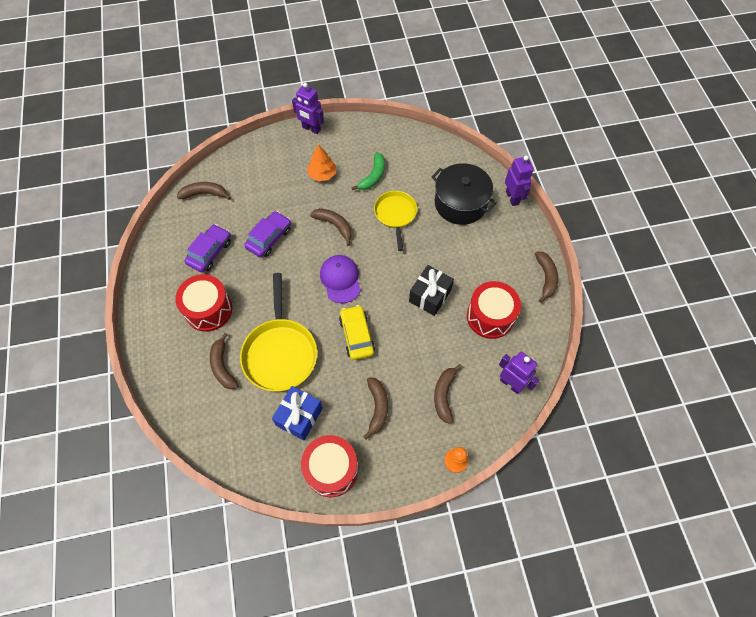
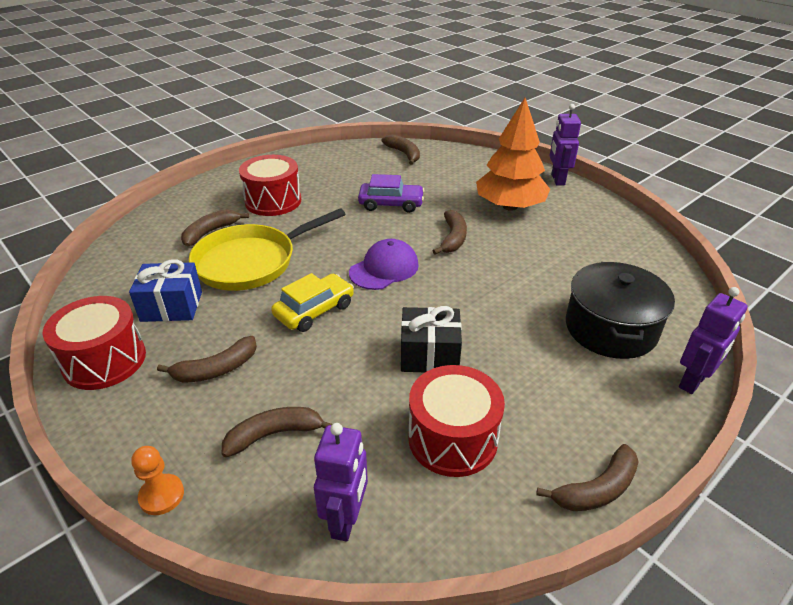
camera: 60 degrees right, 25 degrees down
purple car [184,224,231,273] -> none
orange tree [307,144,336,181] -> orange tree [476,98,550,211], size x1.84
green banana [351,152,385,190] -> none
yellow pan [374,191,417,251] -> none

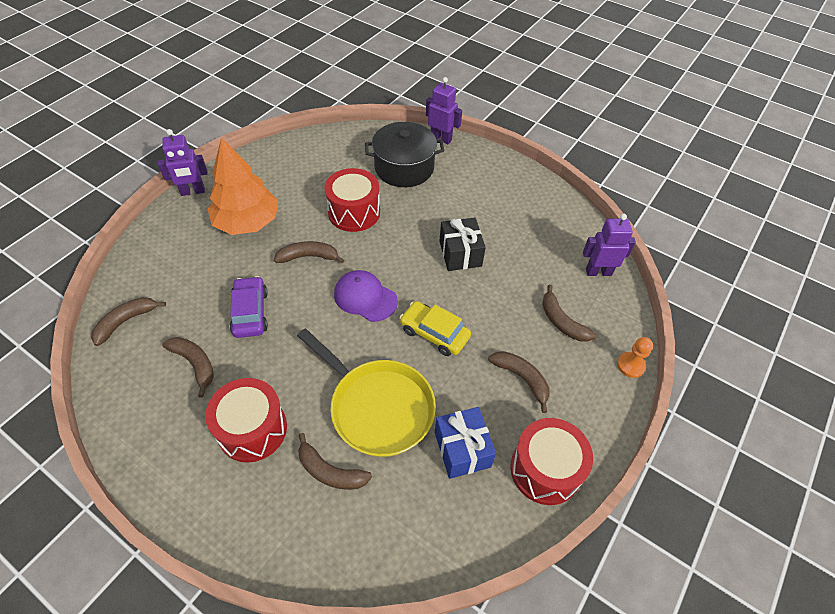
camera: 105 degrees left, 15 degrees up
red drum [408,365,505,477] -> red drum moved to [324,168,380,232]
brown banana [536,444,639,511] -> brown banana moved to [162,337,214,398]

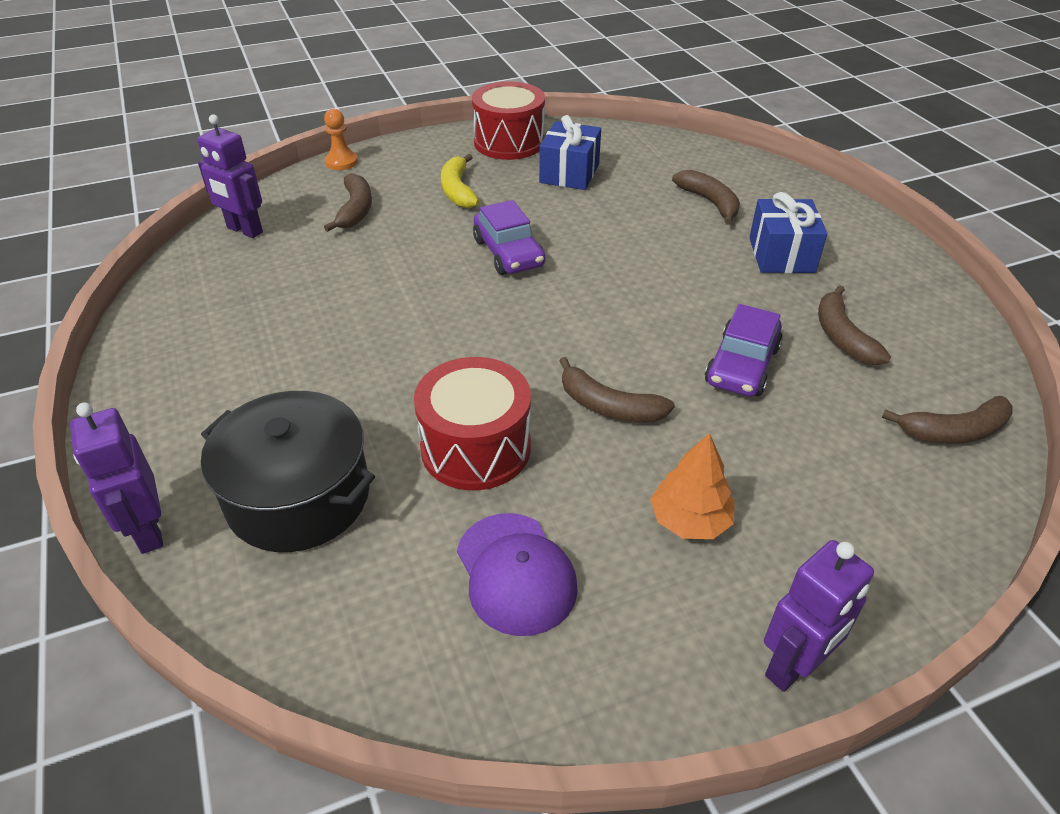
camera: 145 degrees left, 10 degrees down
purple robot [158,129,208,196] -> purple robot turned 120 degrees clockwise [764,540,874,692]
red drum [205,378,287,463] -> blue gift [749,192,828,273]
orange tree [208,137,278,235] -> orange tree [650,433,735,539], size x0.54
yellow pan [297,329,436,457] -> none
purple cap [334,270,398,322] -> purple cap moved to [457,513,578,636]
yellow car [399,301,471,356] -> purple car [473,200,545,275]
black gift [439,218,486,271] -> none
brown banana [488,351,550,413] -> yellow banana [441,154,479,208]

